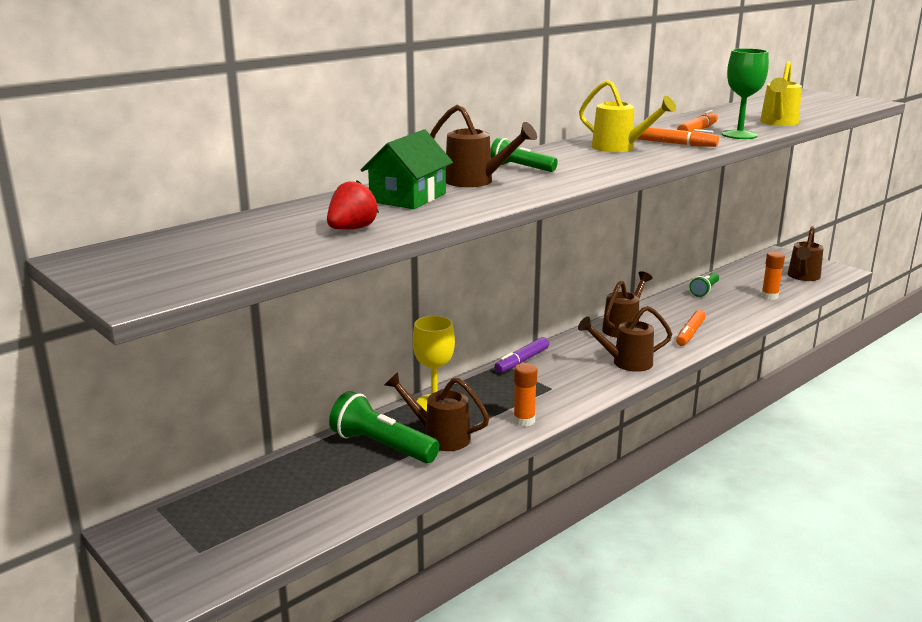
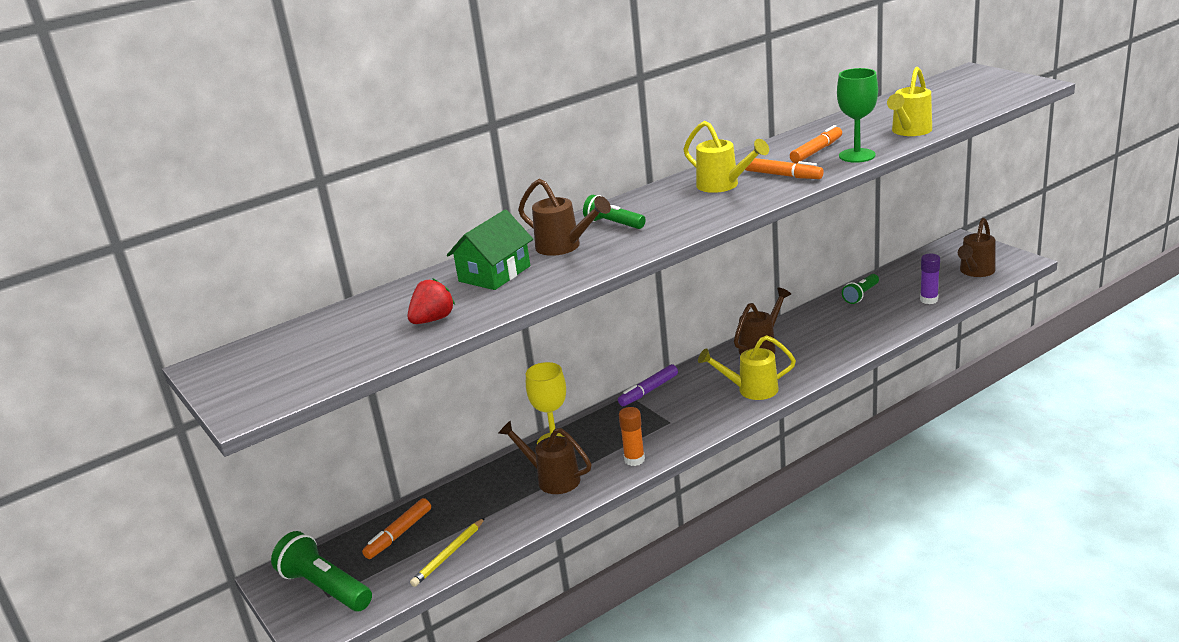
camera: 10 degrees right, 5 degrees up
green flashlight [329,391,440,463] -> green flashlight moved to [271,531,372,611]
brown watering can [578,306,672,372] -> yellow watering can [698,335,796,400]
orange marker [676,310,706,346] -> orange marker moved to [362,498,431,559]
orange glue stick [761,251,785,300] -> purple glue stick [920,254,940,304]
none -> yellow pencil [410,518,485,587]

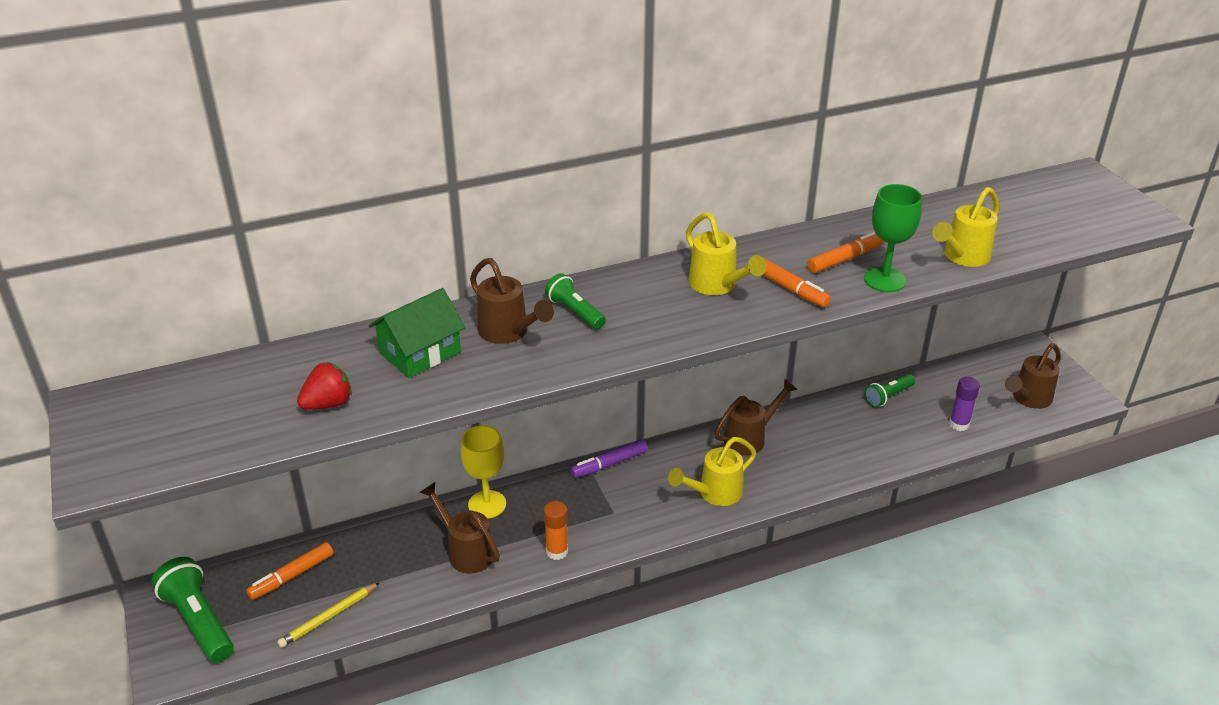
camera: 10 degrees right, 10 degrees up
yellow watering can [698,335,796,400] -> yellow watering can turned 45 degrees counterclockwise [668,437,756,506]

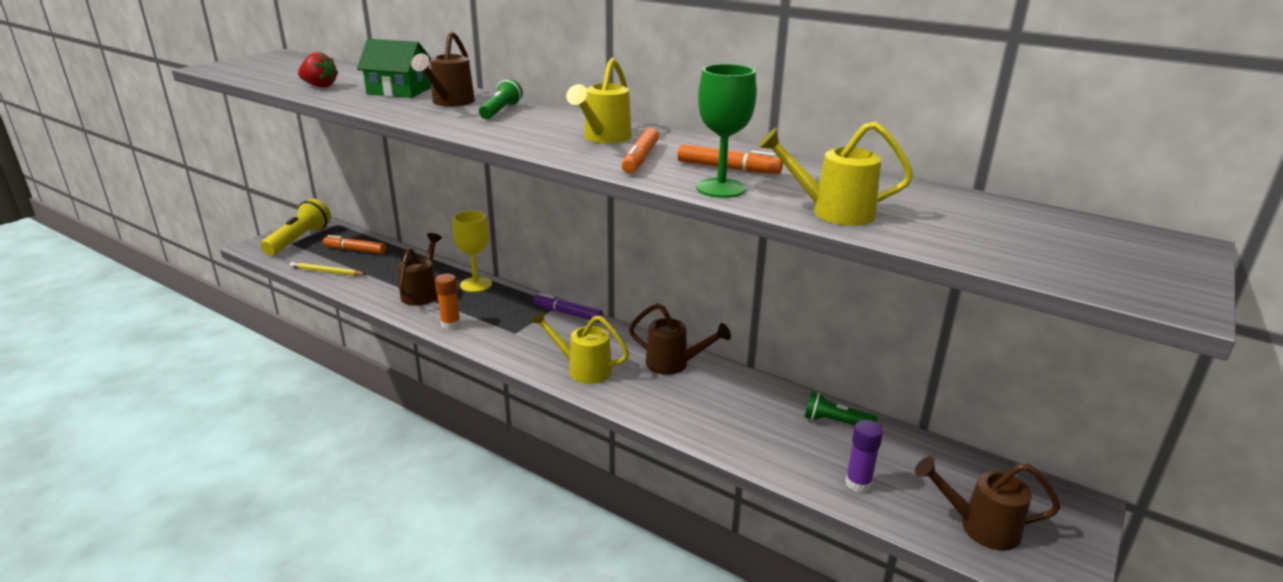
camera: 55 degrees right, 10 degrees down
green flashlight [152,557,234,663] -> yellow flashlight [260,199,331,256]

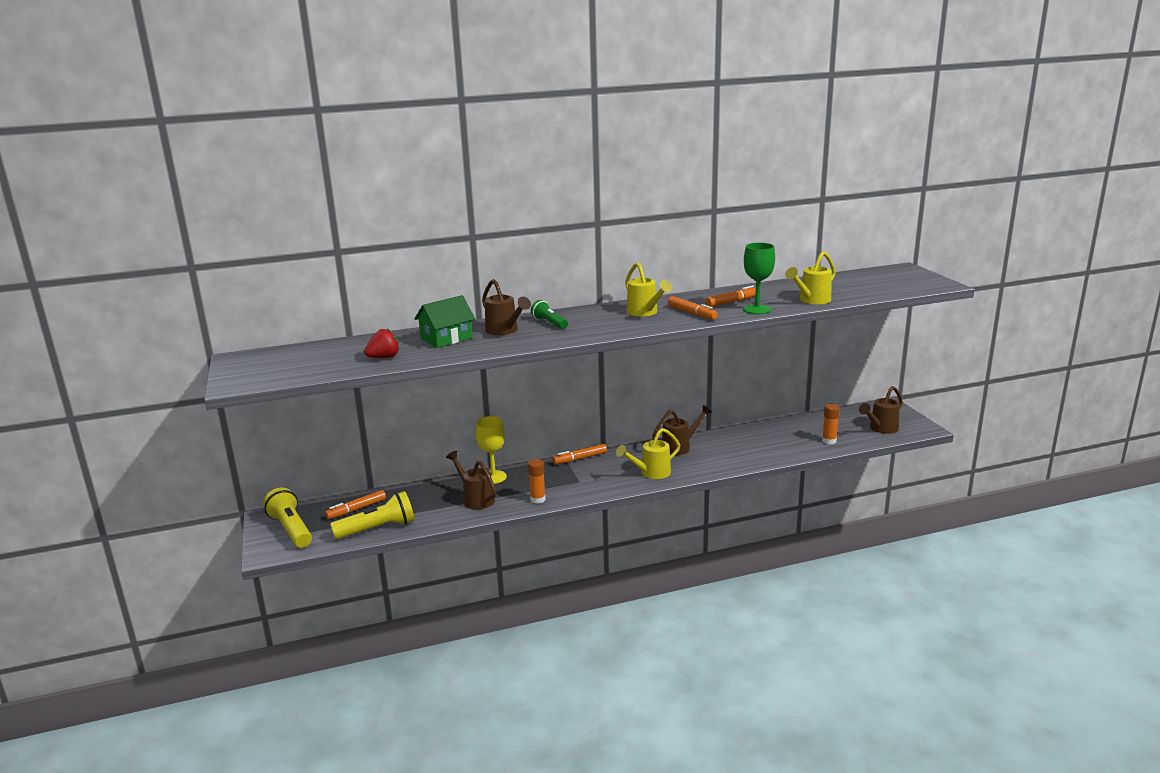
camera: 50 degrees left, 5 degrees down
yellow pencil [290,262,367,276] -> yellow flashlight [330,491,414,539]
purple marker [533,293,603,322] -> orange marker [553,444,607,465]
green flashlight [805,391,878,425] -> none
purple glue stick [845,420,883,493] -> orange glue stick [822,404,840,444]

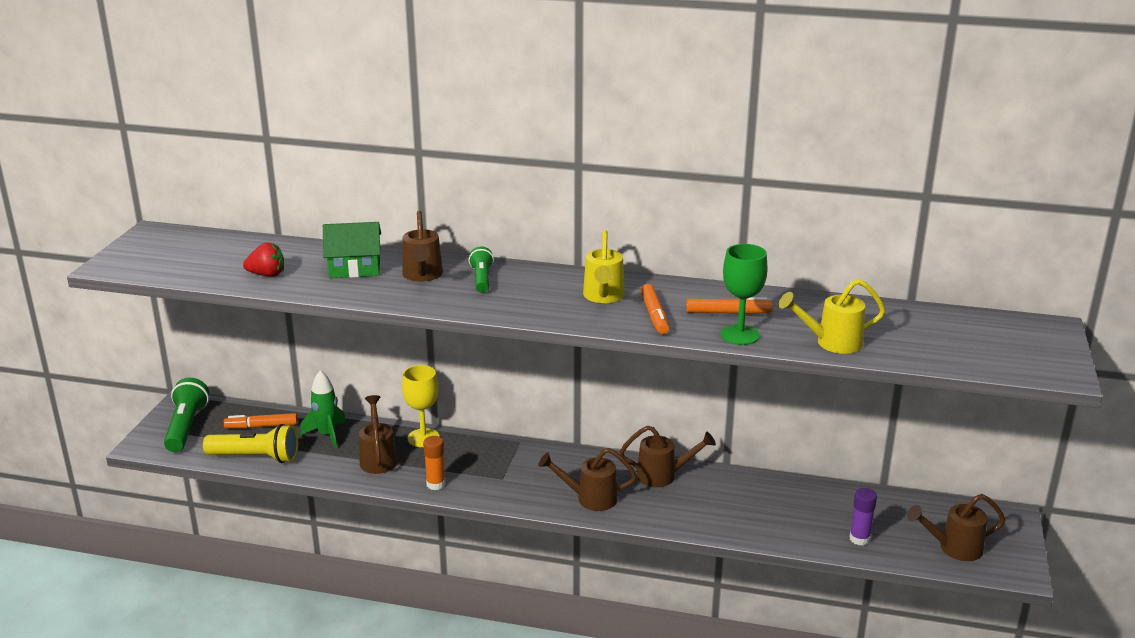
camera: 30 degrees right, 5 degrees up
yellow flashlight [263,487,312,548] -> green flashlight [164,378,209,452]
orange marker [553,444,607,465] -> none
yellow watering can [616,428,680,479] -> brown watering can [538,448,637,511]
orange glue stick [822,404,840,444] -> purple glue stick [850,488,877,546]
none -> green rocket [301,370,346,449]

